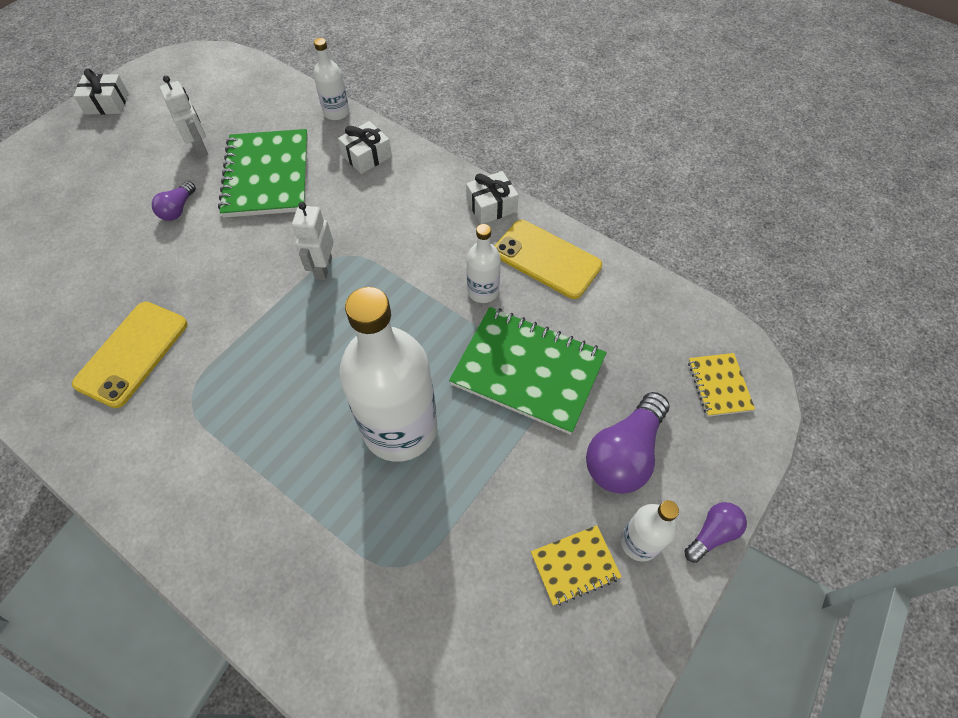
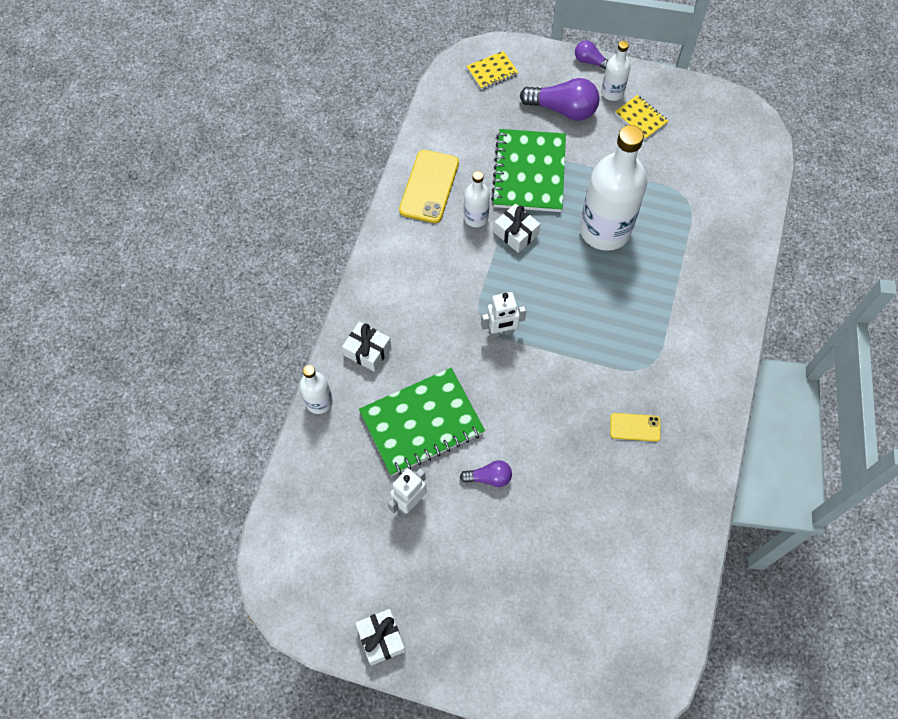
camera: 110 degrees left, 5 degrees up
yellow phone [72,302,187,408] -> yellow phone [610,413,661,442], size x0.55
white gift [466,171,518,224] -> white gift moved to [494,204,540,253]

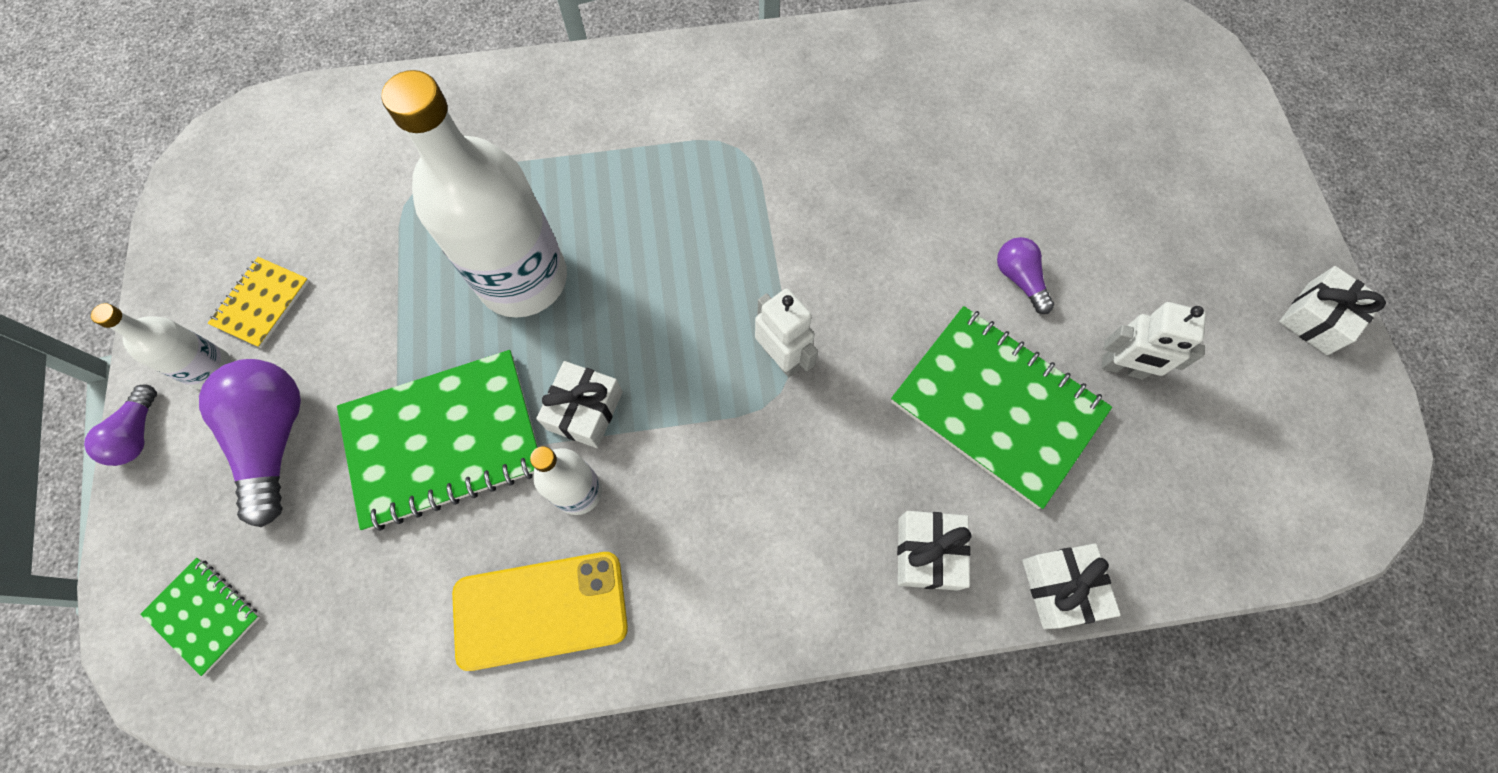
camera: 115 degrees left, 5 degrees up
white bottle [299,365,333,414] -> white gift [1022,543,1121,629]
yellow notebook [467,51,519,90] -> green notebook [140,558,260,676]
yellow phone [610,413,661,442] -> none

